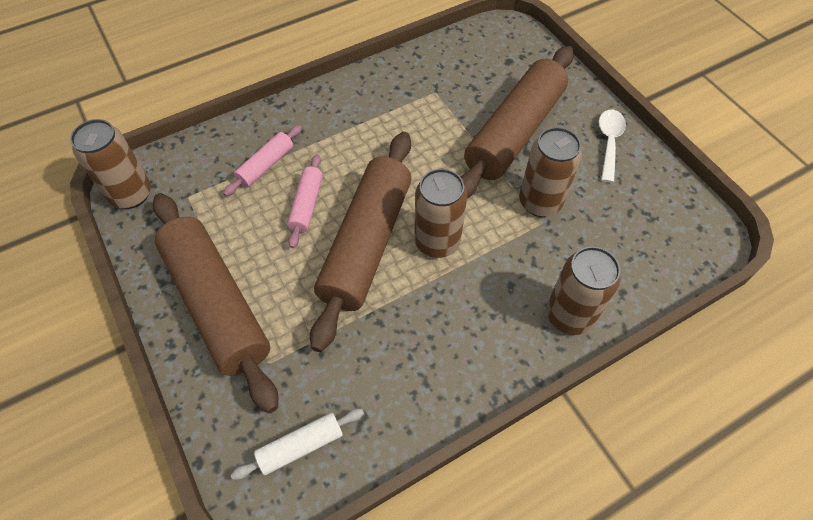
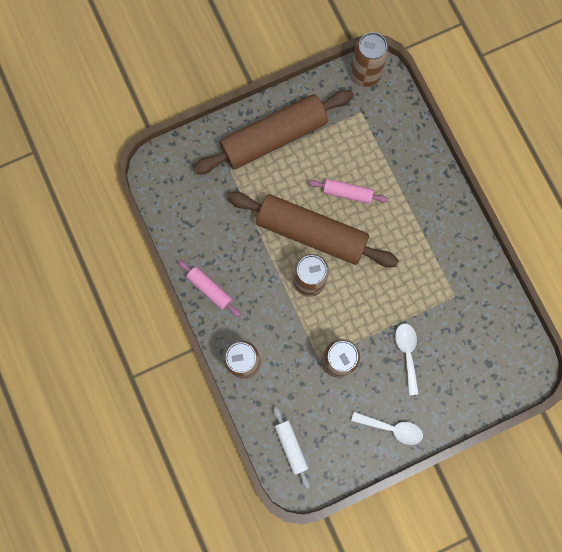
camera: 95 degrees right, 20 degrees up
pink rolling pin [223,125,302,196] -> pink rolling pin moved to [178,260,241,317]
white rolling pin [231,409,364,480] -> white rolling pin moved to [273,406,310,489]
brown rolling pin [461,46,574,198] -> white spoon [395,323,419,395]

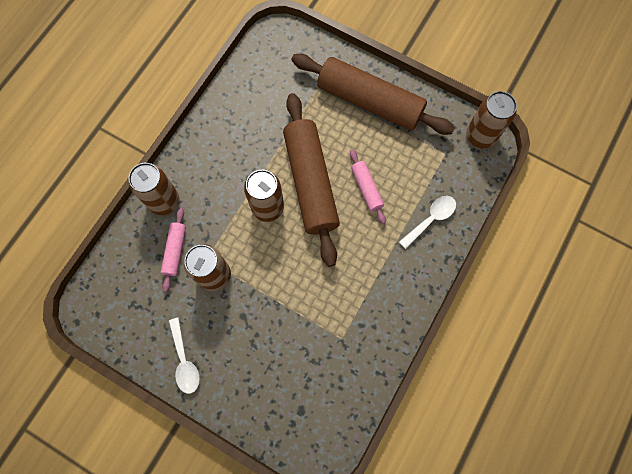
camera: 55 degrees right, 5 degrees down
pink rolling pin [178,260,241,317] -> pink rolling pin moved to [161,208,186,292]
white rolling pin [273,406,310,489] -> none
white spoon [395,323,419,395] -> white spoon moved to [399,196,456,249]

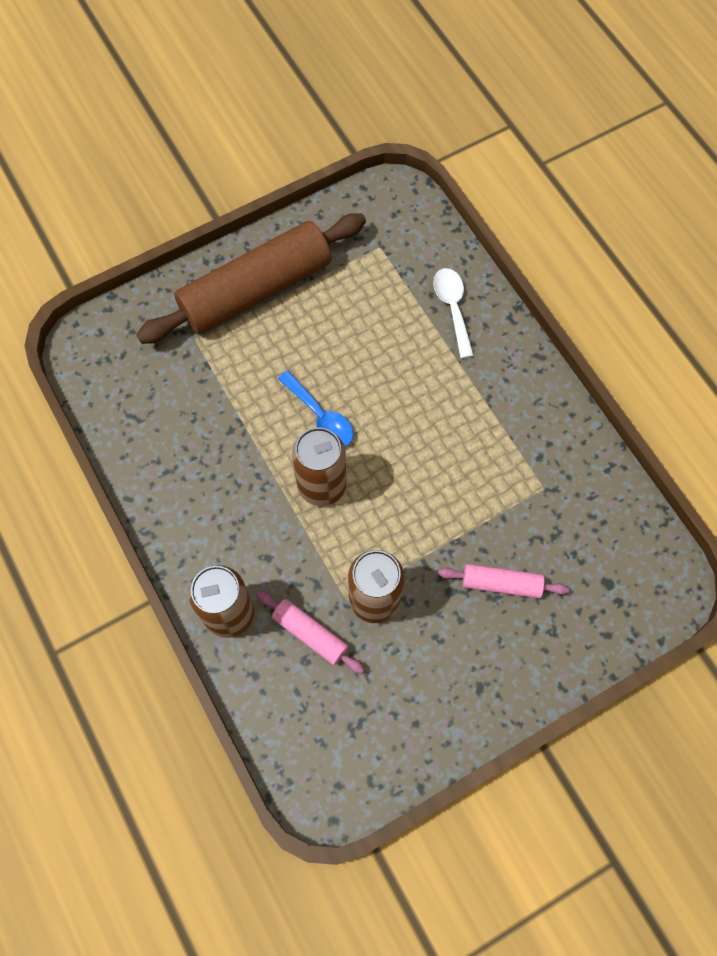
camera: 60 degrees left, 5 degrees down
white spoon [169,318,200,394] -> none
brown rolling pin [283,93,340,267] -> blue spoon [278,371,354,446]
pink rolling pin [350,150,386,224] -> pink rolling pin moved to [438,564,569,598]
brown can [466,91,517,148] -> none

